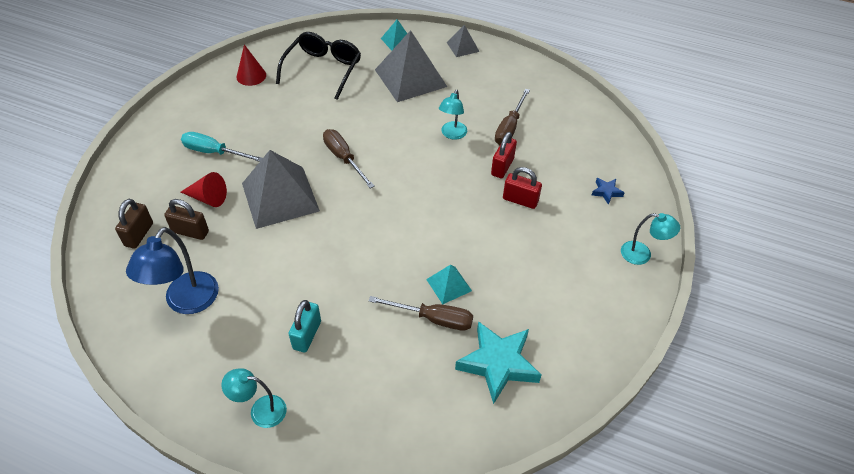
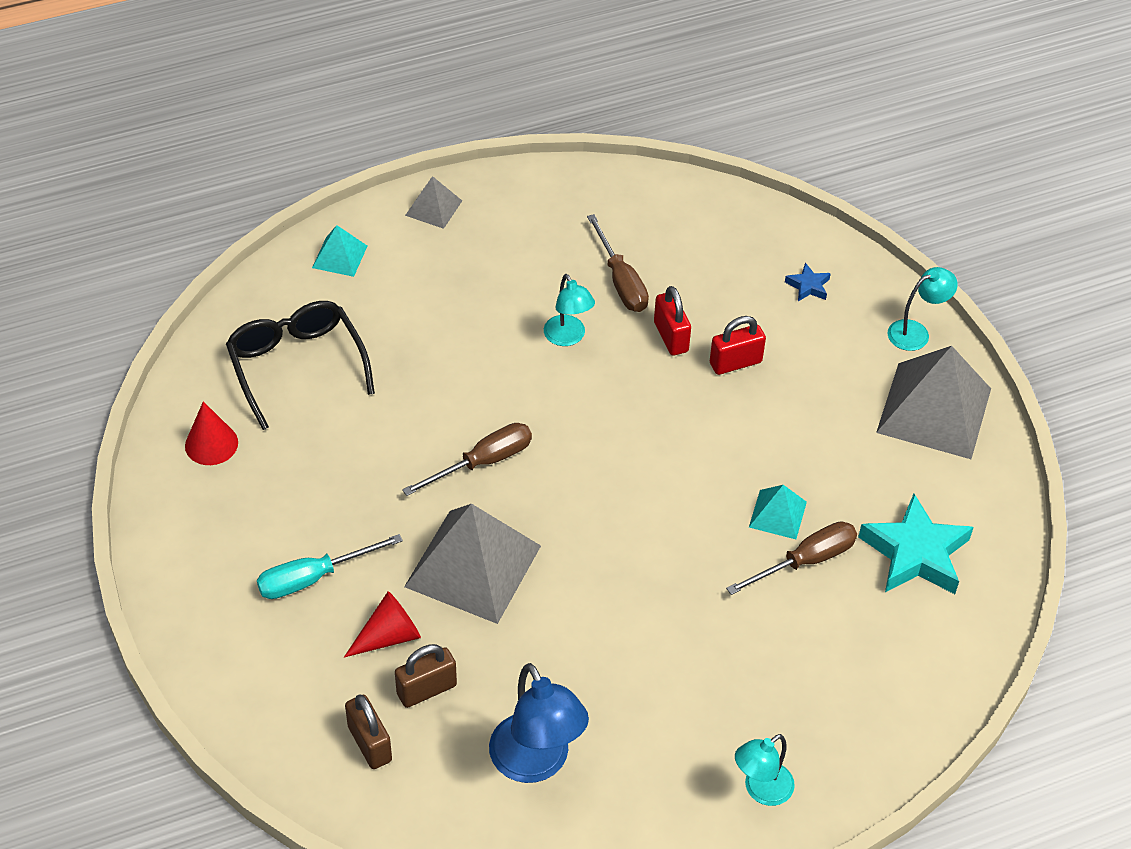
camera: 45 degrees left, 0 degrees up
turquoise padlock [288,300,321,353] -> none
brown screwdriver [323,129,375,188] -> brown screwdriver turned 135 degrees clockwise [402,423,532,496]
grey pyramid [375,30,447,102] -> grey pyramid moved to [876,346,991,459]

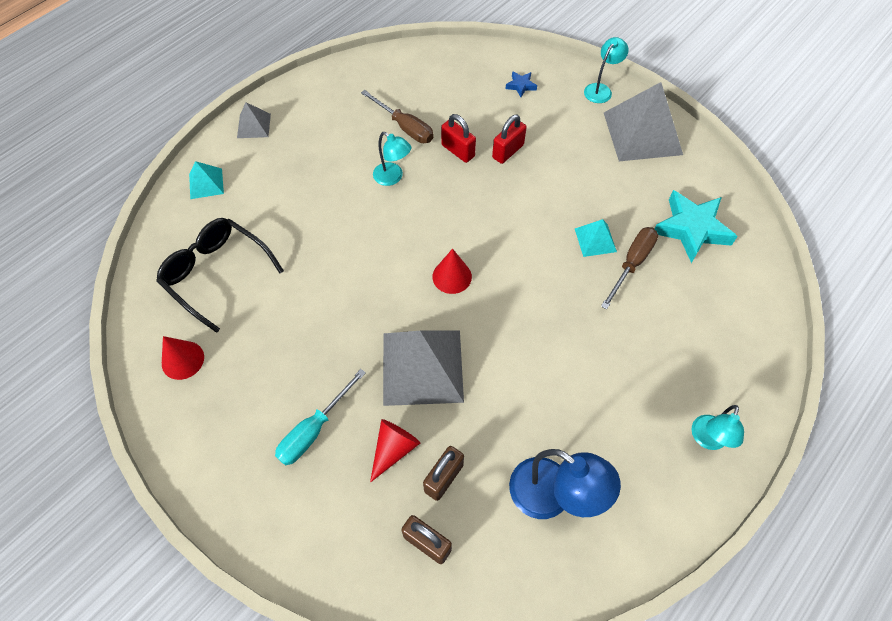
camera: 25 degrees left, 10 degrees up
brown screwdriver [402,423,532,496] -> none
none -> red cone [433,249,472,294]

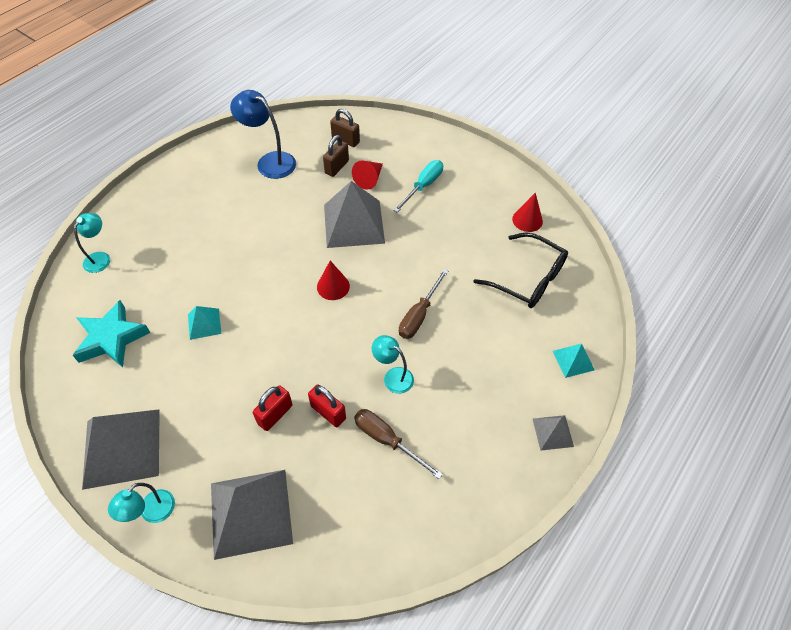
camera: 175 degrees right, 5 degrees down
blue star [506,71,537,97] -> grey pyramid [211,470,293,560]
brown screwdriver [601,227,658,309] -> brown screwdriver moved to [399,269,448,339]
turquoise lamp [692,405,744,450] -> turquoise lamp moved to [74,213,110,273]

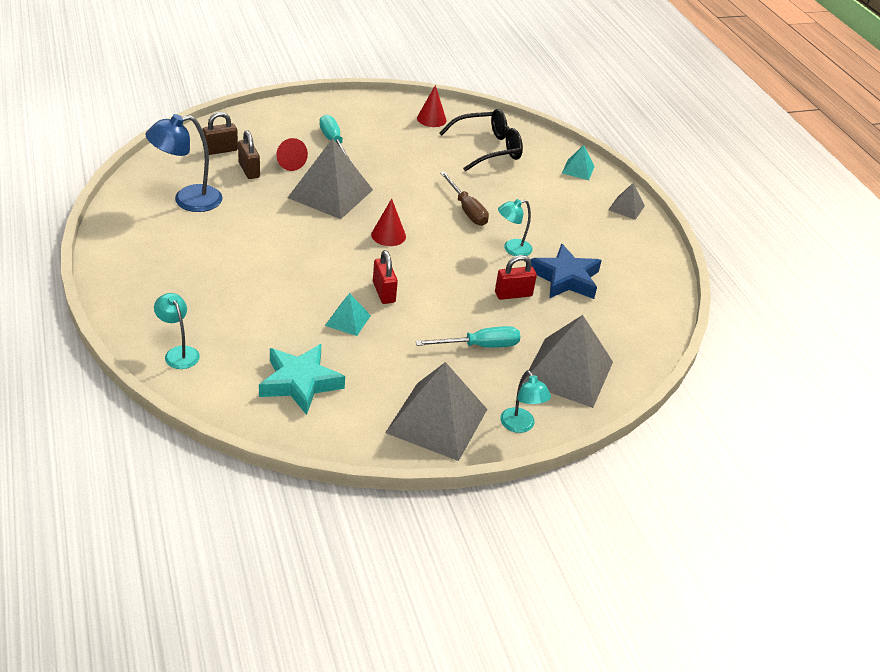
camera: 60 degrees left, 15 degrees down
red padlock [253,385,293,431] -> red padlock moved to [373,250,398,304]
brown screwdriver [354,409,443,479] -> blue star [530,244,602,299]
none -> turquoise screwdriver [416,326,520,348]

